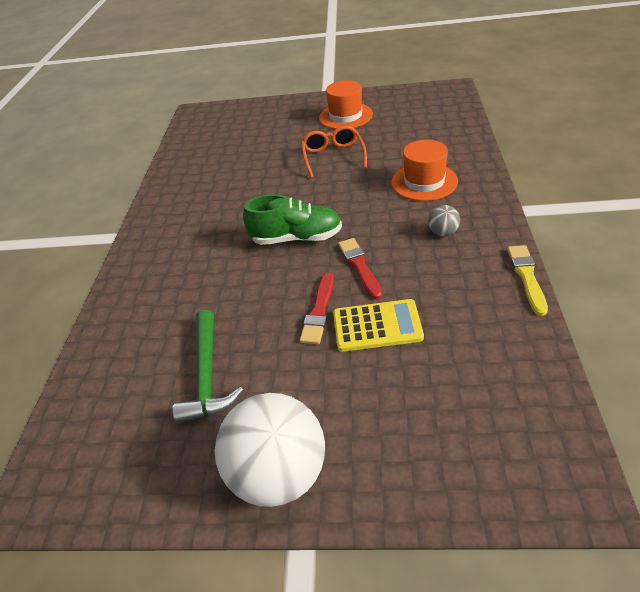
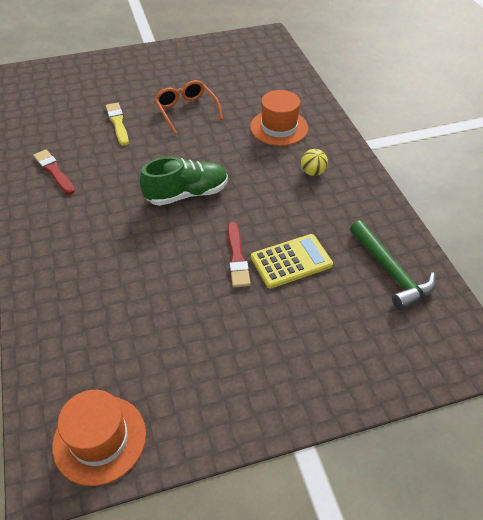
camera: 25 degrees left, 5 degrees up
green hammer [172,310,243,424] -> green hammer moved to [350,220,436,310]
white ball [215,393,325,507] -> none
orange hat [319,80,373,129] -> orange hat moved to [52,390,146,486]
red brush [338,238,382,299] -> red brush moved to [33,149,75,195]
grey ball [428,205,460,236] -> yellow ball [301,149,328,176]
yellow brush [507,245,548,316] -> yellow brush moved to [106,103,129,146]

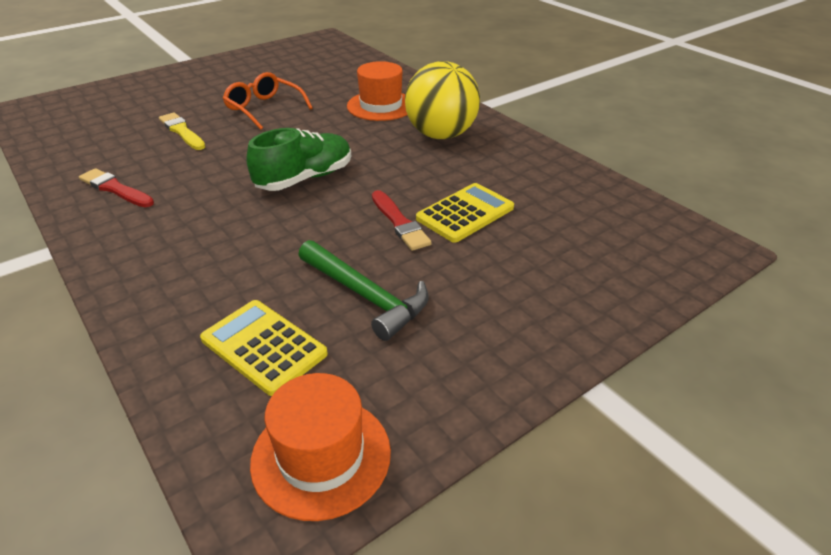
camera: 20 degrees left, 10 degrees down
yellow ball [301,149,328,176] -> yellow ball [405,61,480,139], size x2.33
green hammer [350,220,436,310] -> green hammer moved to [298,240,429,341]
none -> yellow calculator [200,300,328,396]

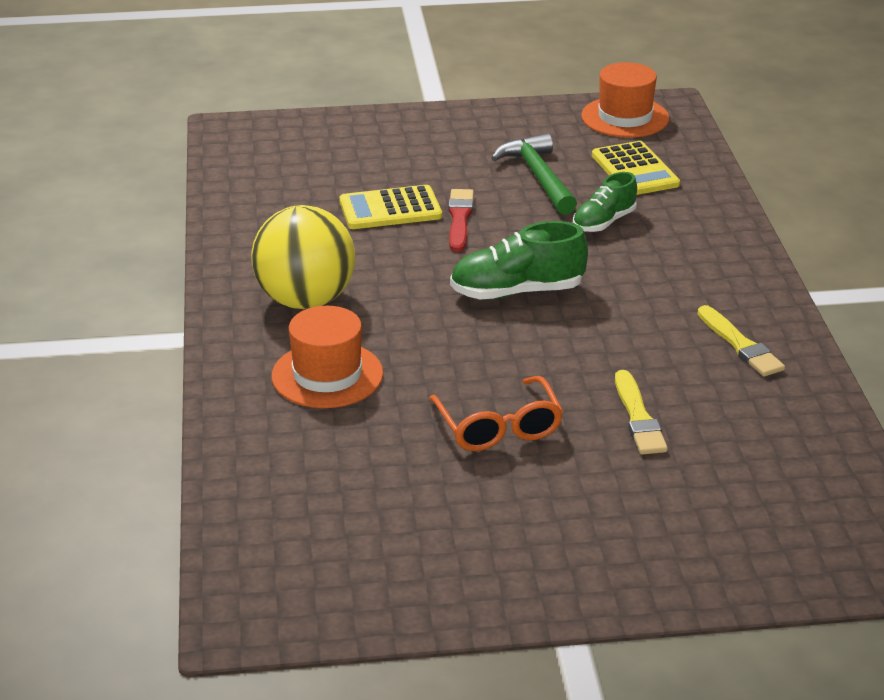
camera: 150 degrees left, 5 degrees down
red brush [79,168,154,207] -> yellow brush [698,305,785,376]
none -> green shoe [573,172,637,232]

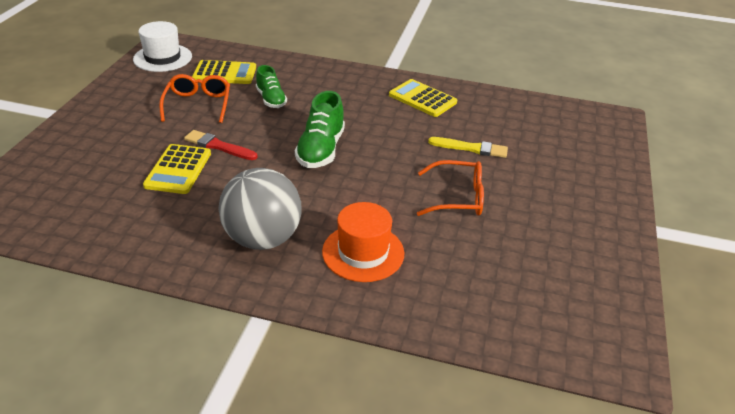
camera: 70 degrees left, 5 degrees up
yellow ball [251,205,355,309] -> grey ball [218,168,302,250]
green hammer [492,133,577,215] -> orange glasses [159,74,230,123]
orange hat [581,62,669,138] -> white hat [133,21,192,72]
yellow brush [698,305,785,376] -> yellow calculator [389,79,457,117]

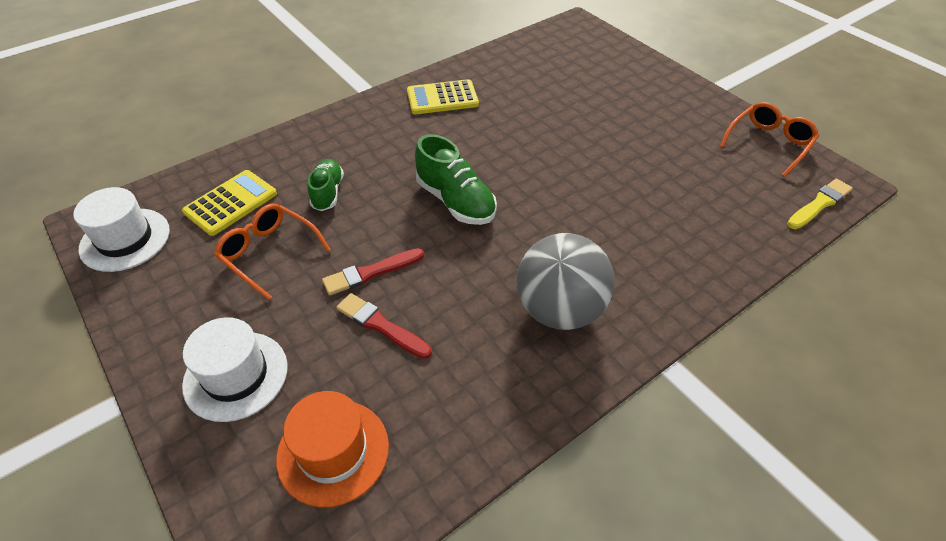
camera: 50 degrees left, 10 degrees up
yellow calculator [143,144,211,194] -> red brush [336,293,432,359]
green shoe [256,65,287,108] -> green shoe turned 105 degrees counterclockwise [308,159,344,211]
orange hat [322,202,404,282] -> orange hat moved to [276,391,389,507]
orange glasses [417,160,484,216] -> orange glasses moved to [720,102,819,177]
yellow brush [428,137,508,158] -> yellow brush moved to [787,179,853,229]
none -> white hat [182,317,288,422]

